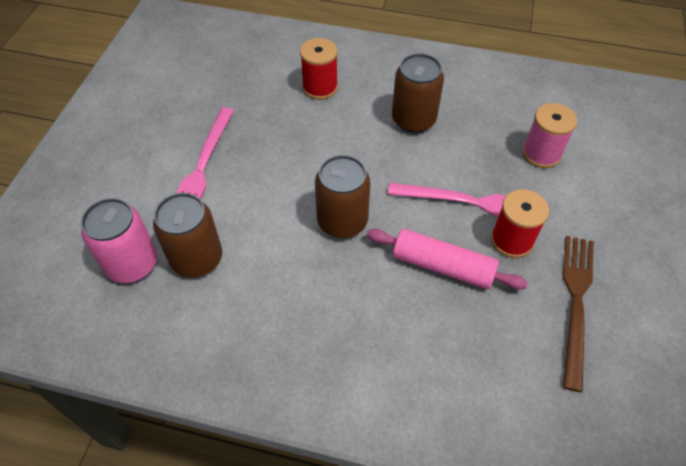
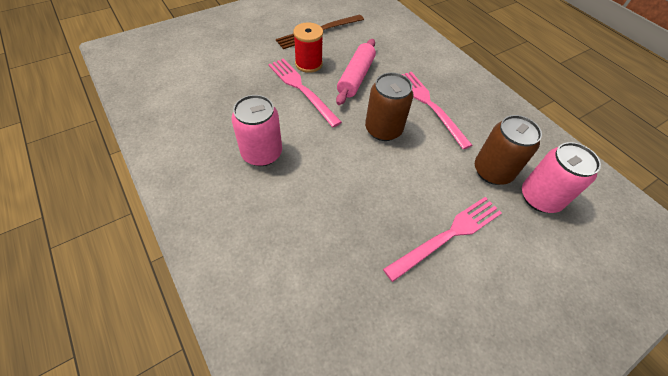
camera: 140 degrees left, 0 degrees up
red spool [300,38,338,100] -> none
pink rolling pin [367,229,528,290] -> pink rolling pin turned 45 degrees clockwise [336,39,376,105]
brown can [392,53,444,133] -> pink can [231,95,282,166]
pink spool [522,103,577,168] -> none
none -> pink fork [402,72,472,149]

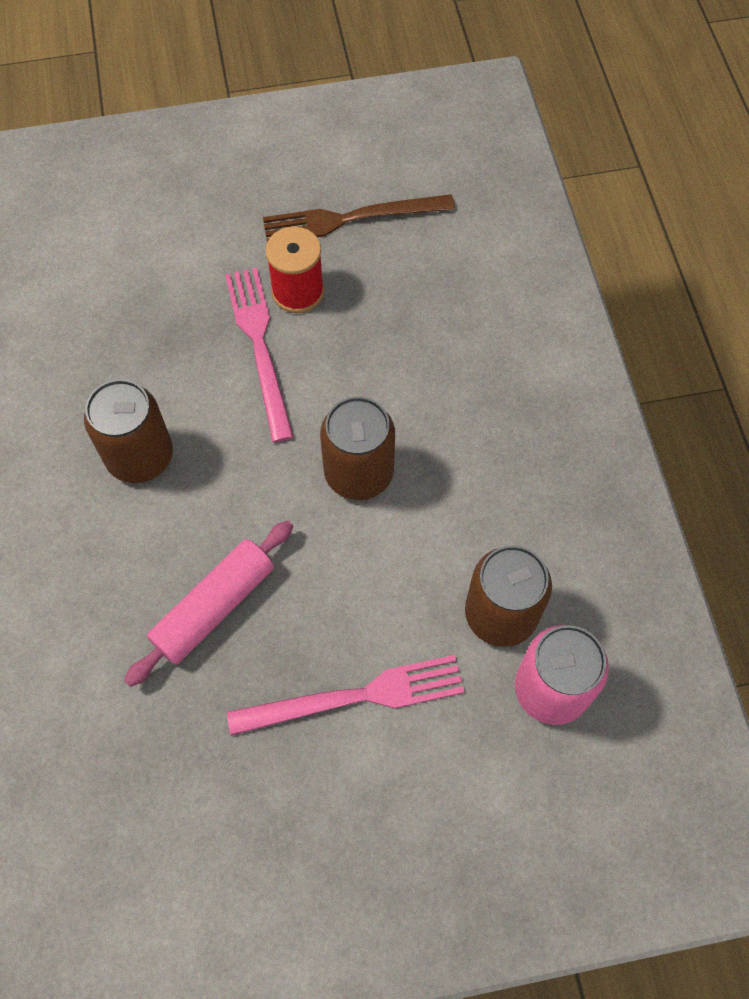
camera: 25 degrees right, 10 degrees up
pink can [231,95,282,166] -> brown can [84,379,173,483]
pink rolling pin [336,39,376,105] -> pink rolling pin moved to [124,520,293,687]
pink fork [402,72,472,149] -> none

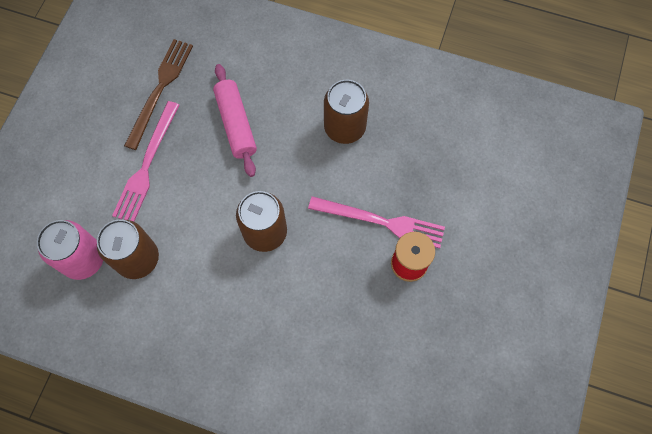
camera: 120 degrees right, 5 degrees up
brown fork [263,194,455,242] -> brown fork moved to [124,39,193,150]

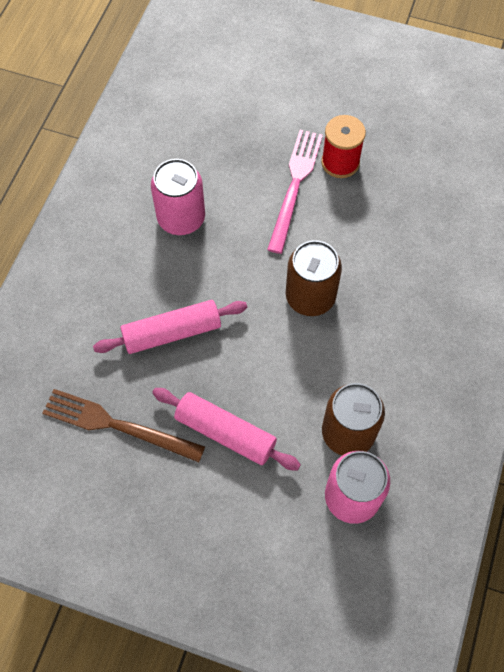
camera: 90 degrees left, 5 degrees down
pink fork [112,101,180,222] -> pink rolling pin [152,388,301,470]
brown can [324,80,369,144] -> pink can [151,159,205,235]

